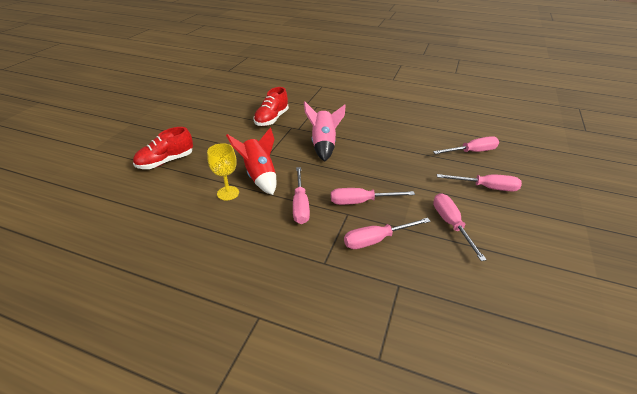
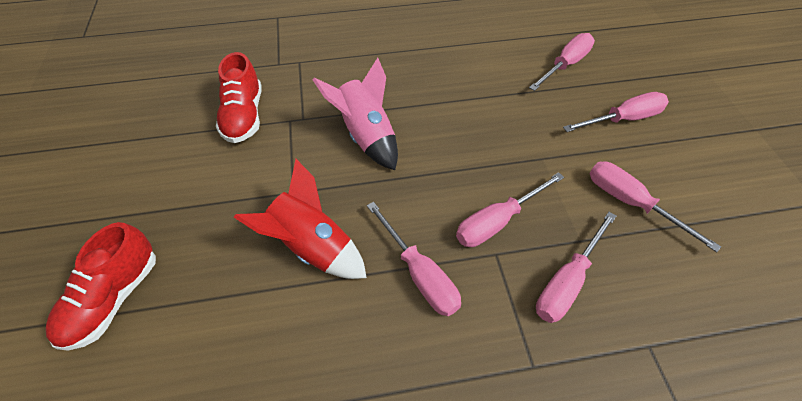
camera: 30 degrees left, 15 degrees up
yellow goblet [207,143,239,201] -> none

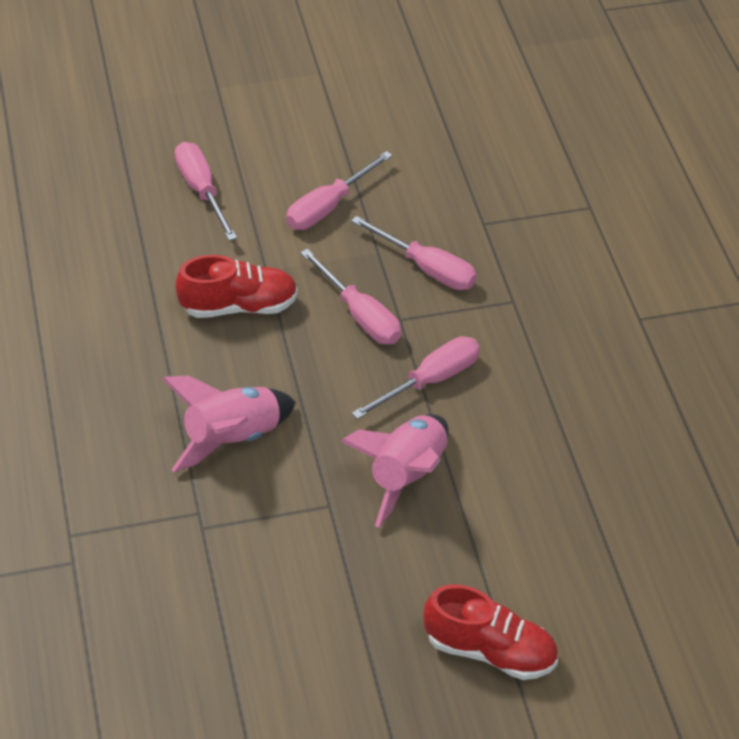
camera: 95 degrees left, 5 degrees down
red shoe [216,52,261,143] -> red shoe moved to [175,255,298,318]
red rocket [234,159,367,279] -> pink rocket [341,414,449,527]
pink screwdriver [529,33,595,91] -> none

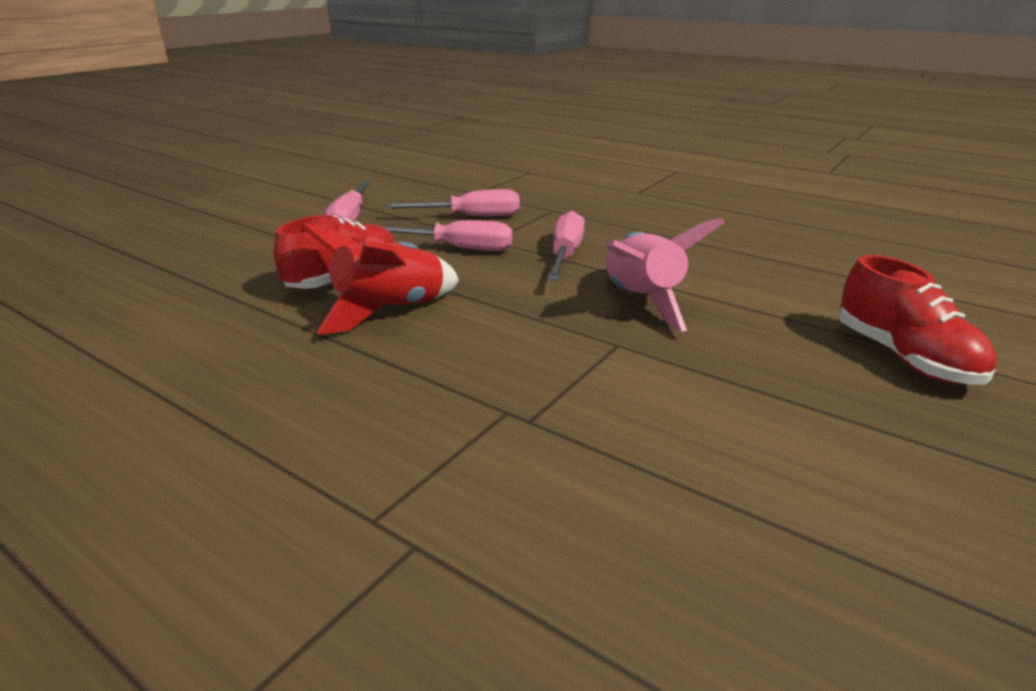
camera: 40 degrees left, 20 degrees down
pink rocket [162,375,296,472] -> none
pink screwdriver [175,142,237,241] -> none
red shoe [424,585,558,680] -> red shoe turned 90 degrees clockwise [839,255,997,385]
none -> red rocket [301,223,459,335]

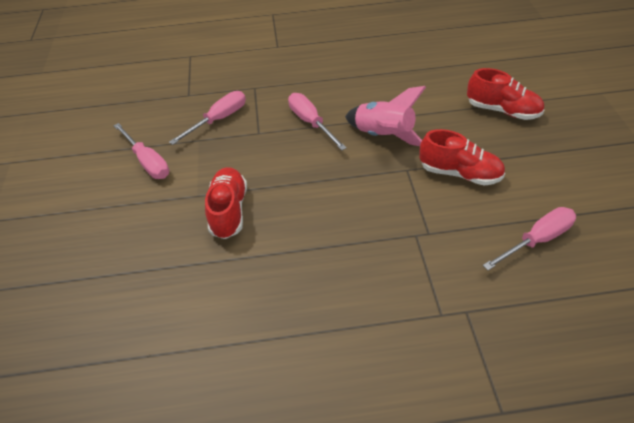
camera: 40 degrees left, 20 degrees up
red rocket [301,223,459,335] -> none
pink screwdriver [381,220,513,251] -> pink screwdriver moved to [483,207,576,270]
none -> red shoe [419,129,505,186]

